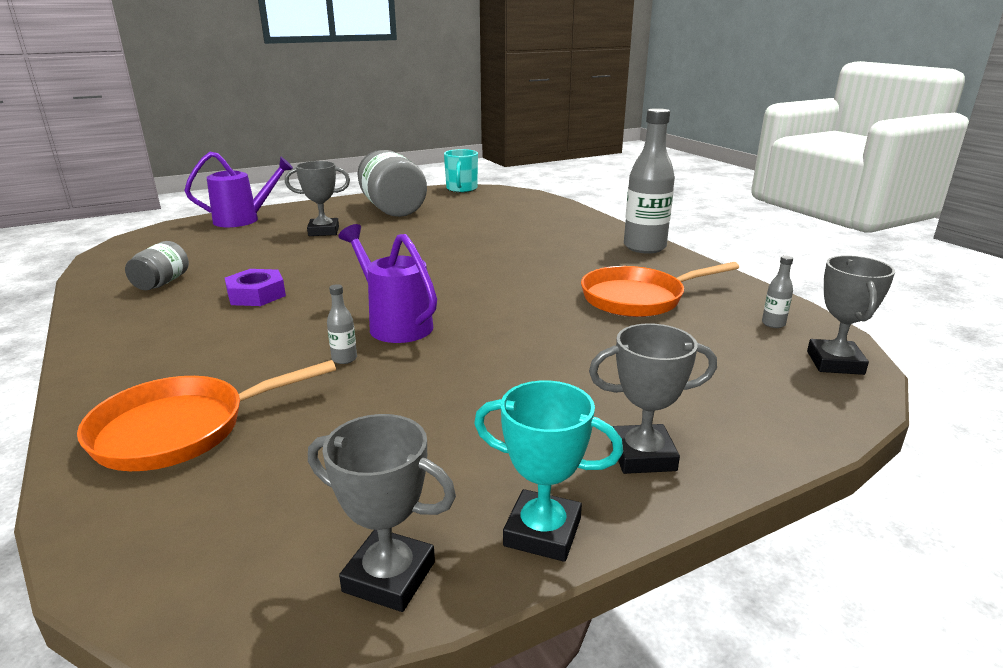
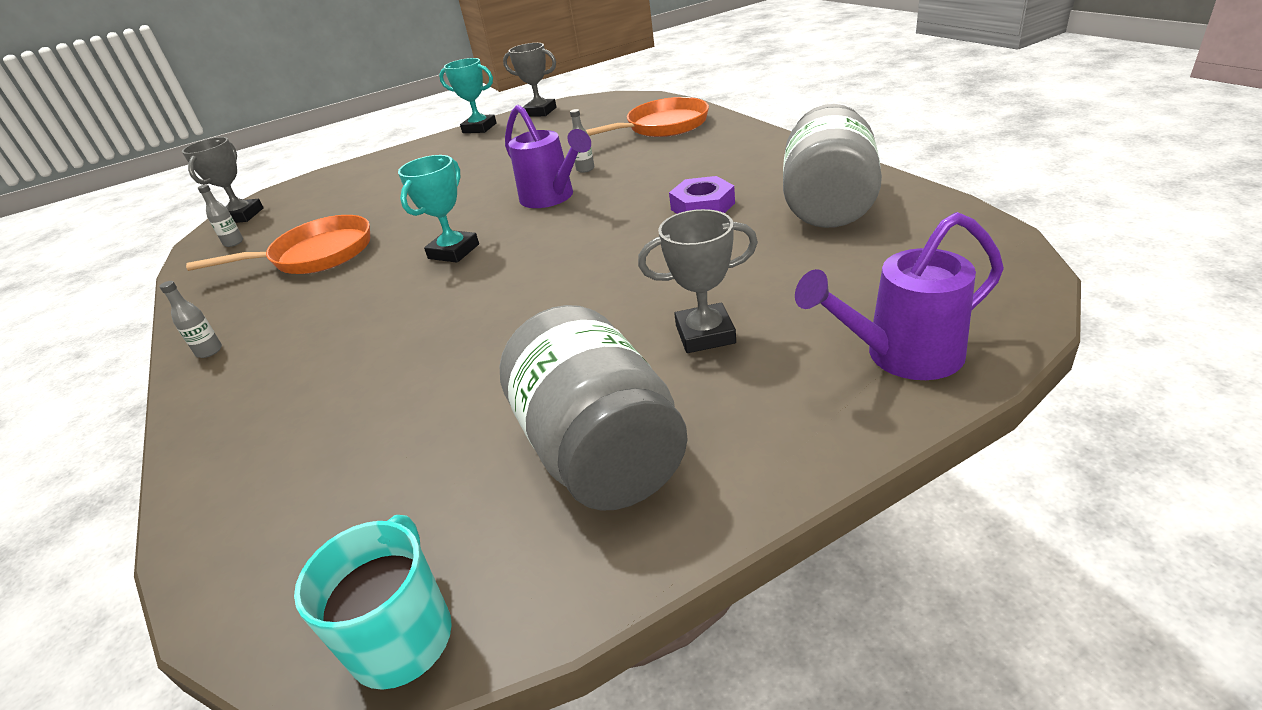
camera: 175 degrees left, 10 degrees up
grey jar [125,241,189,290] -> grey jar [783,104,882,228], size x1.97
grey trophy [589,323,717,474] -> none
grey bottle [624,108,675,254] -> grey bottle [159,281,222,358], size x0.41
none -> turquoise trophy [398,155,479,263]

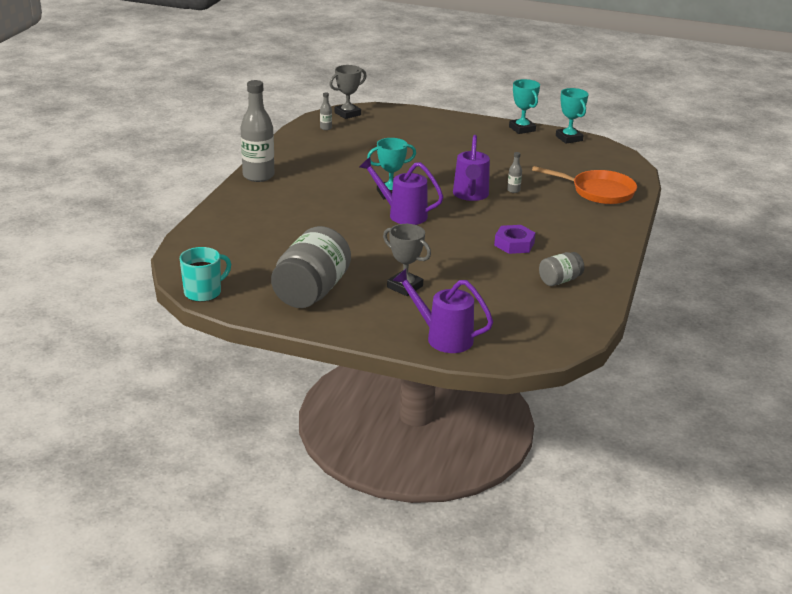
camera: 40 degrees right, 5 degrees down
grey bottle [159,281,222,358] -> grey bottle [240,80,274,182], size x2.43
orange pan [186,215,370,274] -> none
grey trophy [503,43,556,117] -> turquoise trophy [556,88,588,144]
grey jar [783,104,882,228] -> grey jar [539,252,584,286], size x0.51
none -> purple watering can [359,157,443,225]

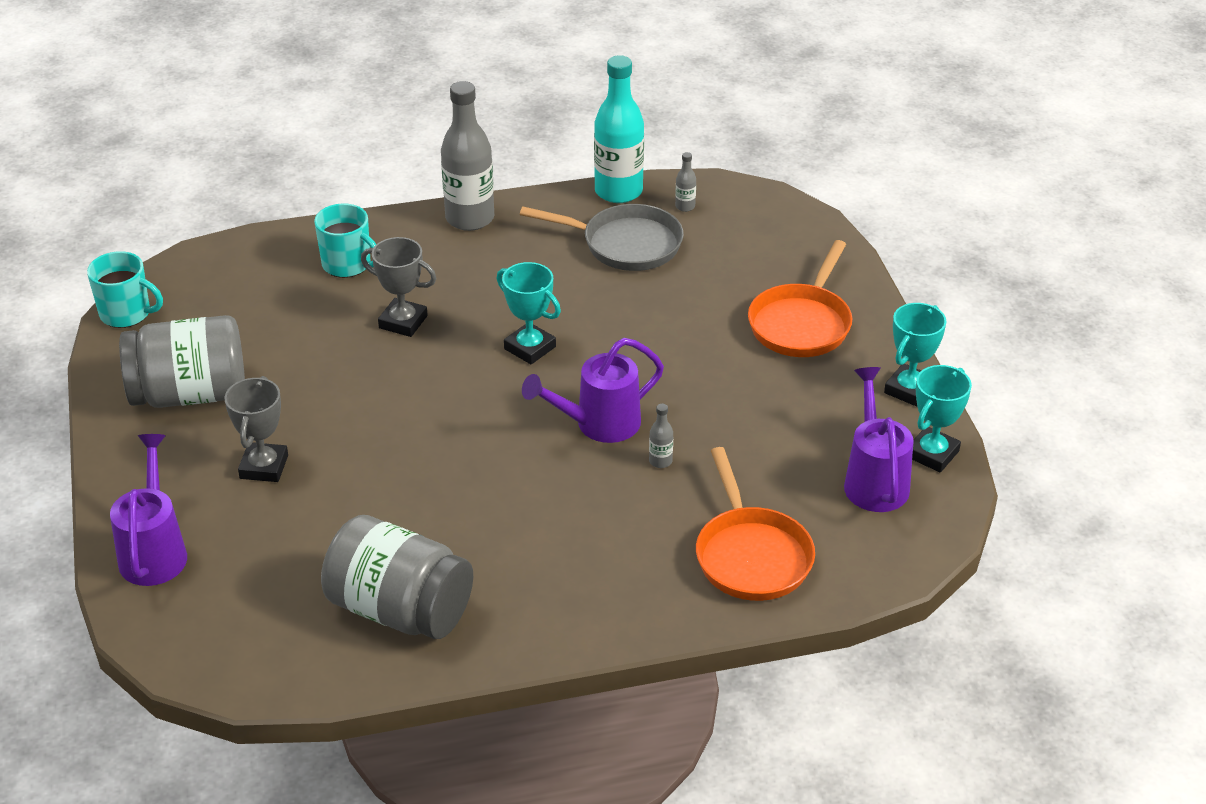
camera: 60 degrees right, 10 degrees up
grey trophy [329,65,367,119] -> grey trophy moved to [361,237,437,337]
purple watering can [359,157,443,225] -> purple watering can moved to [844,367,914,512]
purple nut [494,225,536,254] -> none
grey jar [539,252,584,286] -> grey jar [321,515,473,639], size x1.97
none -> turquoise mug [314,203,376,278]
none -> grey pan [520,204,684,271]
none -> turquoise bottle [594,55,644,203]
none -> orange pan [748,240,852,357]

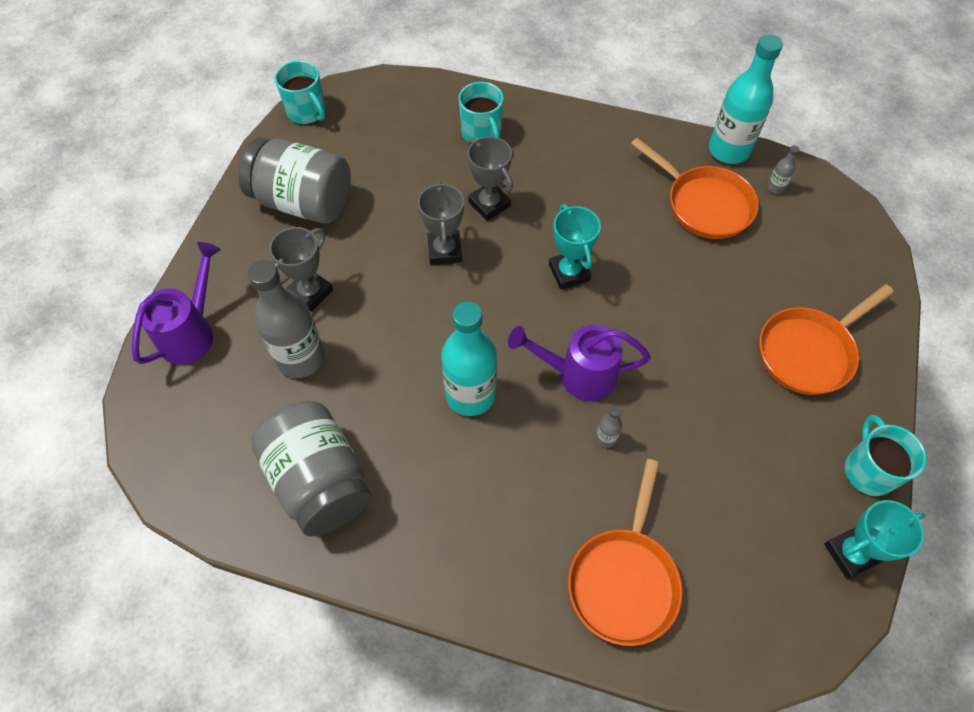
camera: 30 degrees right, 20 degrees up
grey bottle [441,81,494,231] -> grey bottle moved to [248,260,325,378]
grey pan [520,204,684,271] -> orange pan [631,138,759,239]
purple watering can [844,367,914,512] -> none
turquoise trophy [884,303,947,407] -> turquoise mug [845,415,926,496]
none -> grey trophy [418,181,464,265]
none -> turquoise bottle [441,301,497,416]

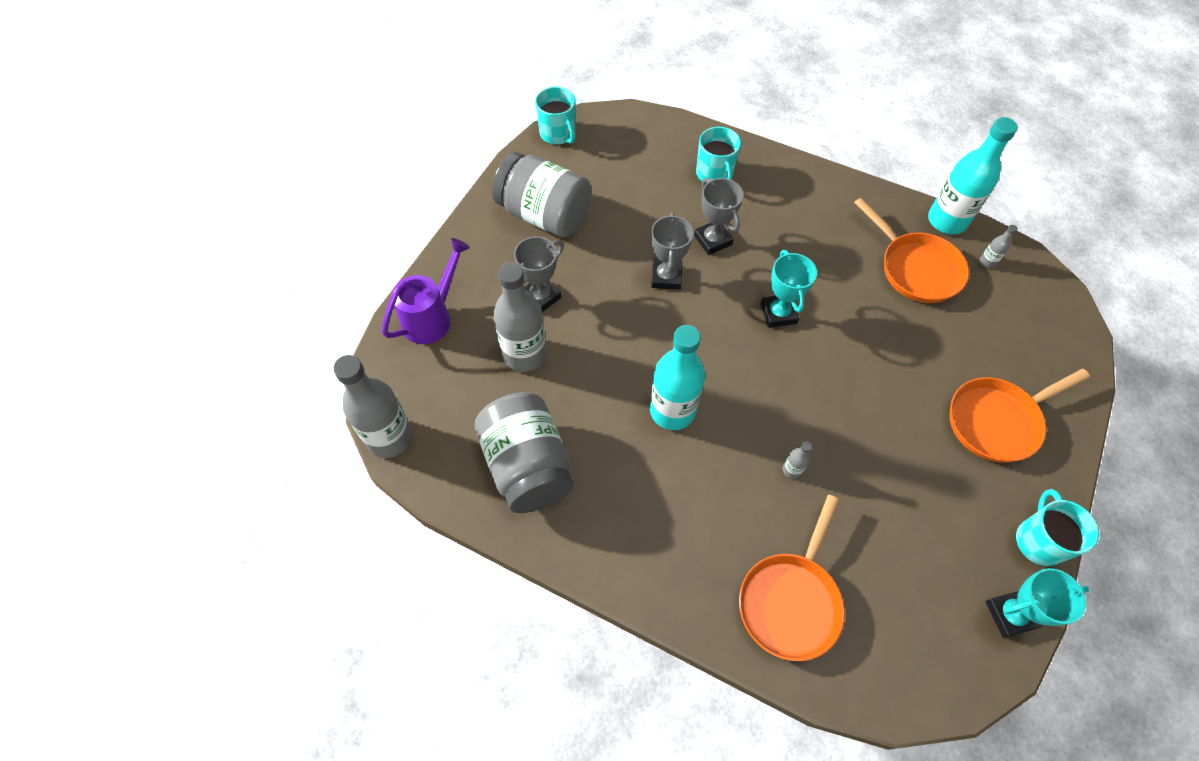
camera: 10 degrees right, 0 degrees up
purple watering can [508,325,651,401] -> none
none -> grey bottle [333,355,413,458]

